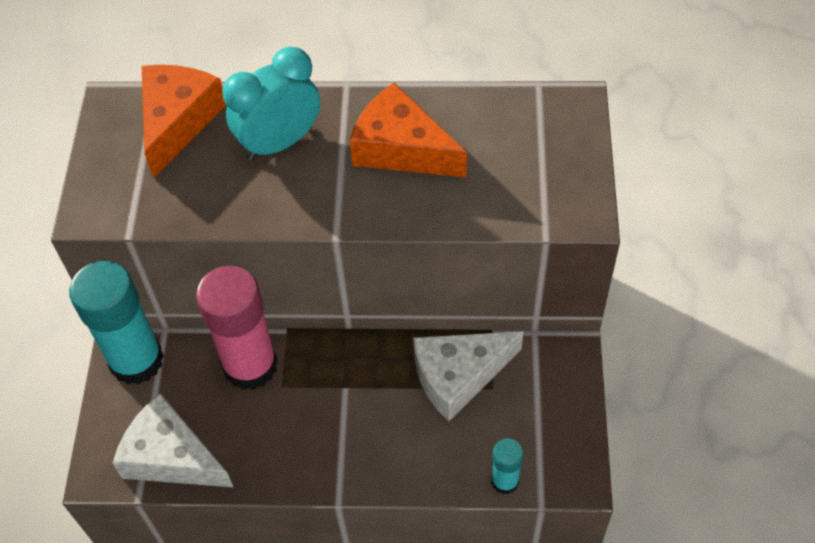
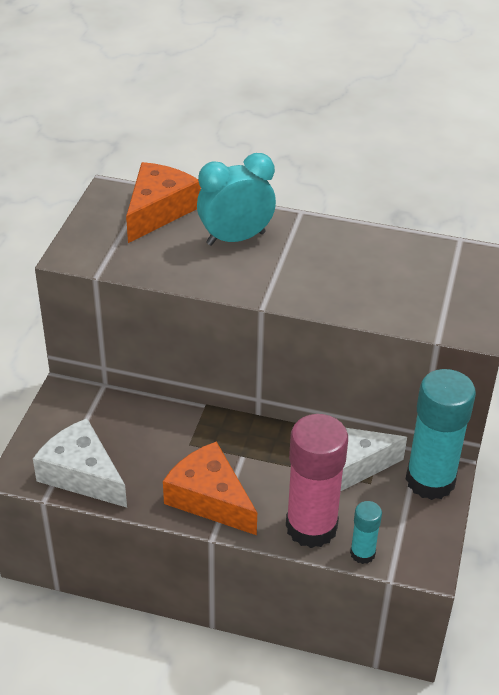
camera: 10 degrees right, 15 degrees down
turquoise glue stick [69,261,164,385] -> turquoise glue stick moved to [406,369,476,500]
pink glue stick [196,266,278,390] -> pink glue stick moved to [286,414,348,548]
orange cheese [350,83,467,178] -> orange cheese moved to [163,441,257,535]

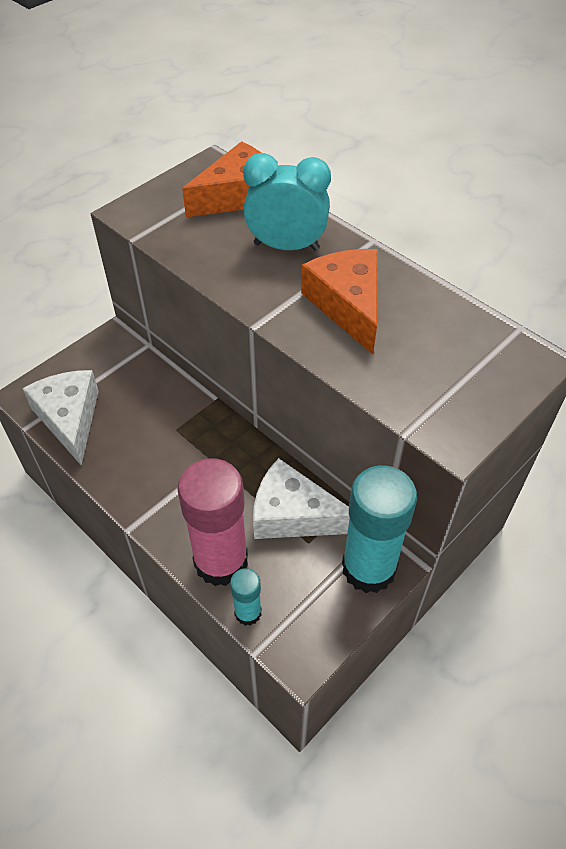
camera: 30 degrees right, 10 degrees up
orange cheese [163,441,257,535] -> orange cheese moved to [301,249,378,354]

